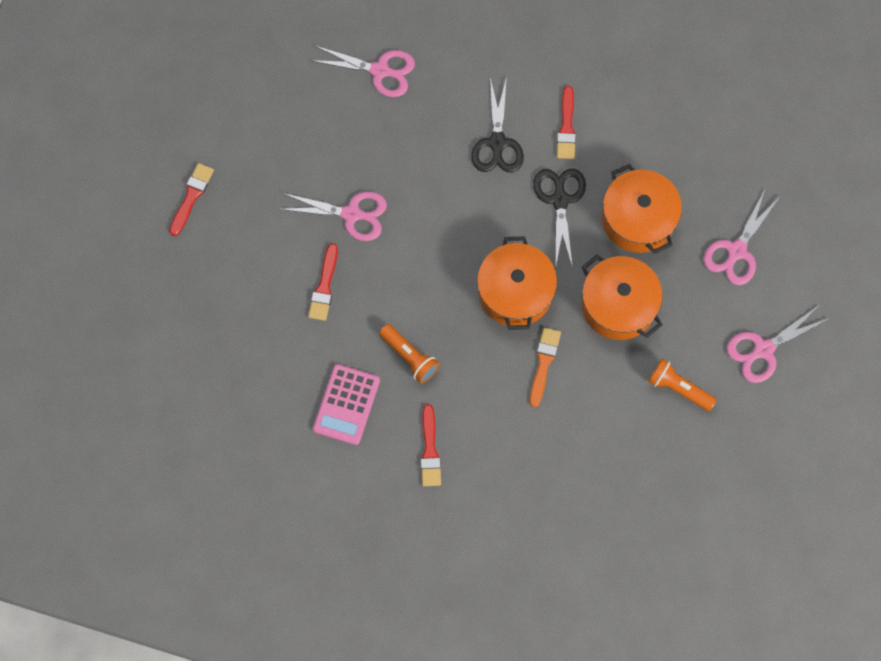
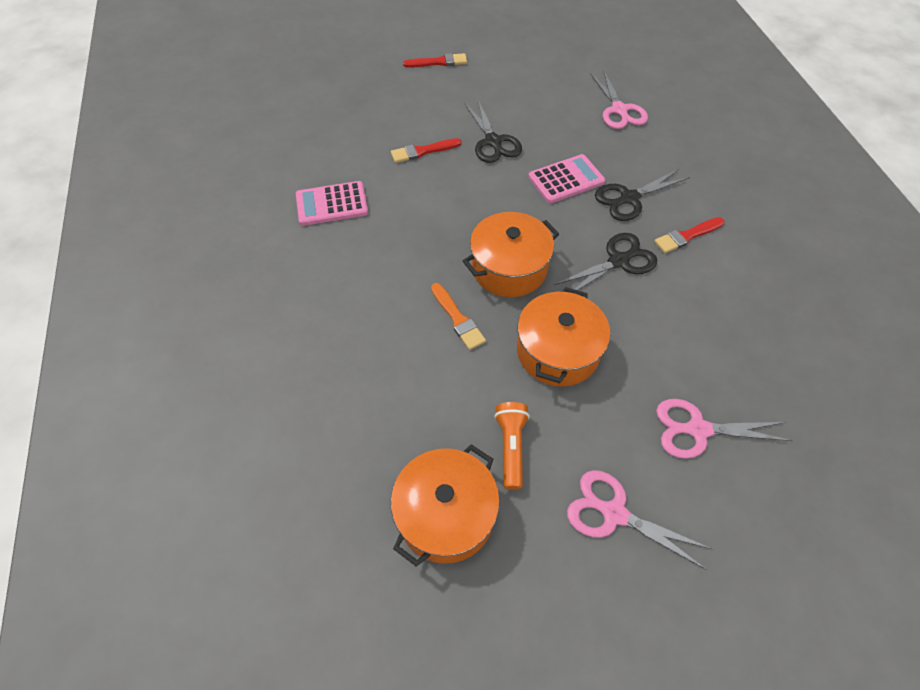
camera: 60 degrees right, 15 degrees down
pink scissors [279,192,387,241] -> black scissors [465,100,522,163]
orange flashlight [379,324,440,384] -> none
red brush [421,404,441,486] -> none
orange brush [530,327,561,407] -> orange brush turned 75 degrees clockwise [431,283,486,350]
orange pot [602,164,682,254] -> orange pot moved to [391,444,500,566]
none -> pink calculator [528,154,605,204]

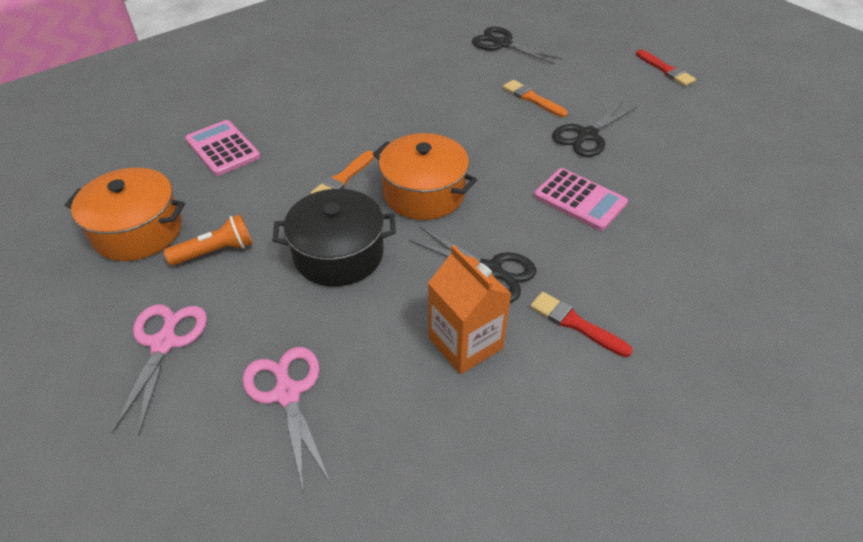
camera: 65 degrees right, 10 degrees down
pink calculator [296,181,368,226] -> pink calculator moved to [185,120,261,176]
red brush [391,138,462,163] -> orange brush [503,80,568,117]
orange pot [517,287,610,387] -> black pot [273,189,396,287]
pink scissors [590,70,648,129] -> none
black scissors [595,169,690,221] -> black scissors moved to [472,27,562,65]
none -> orange carton [428,245,511,374]

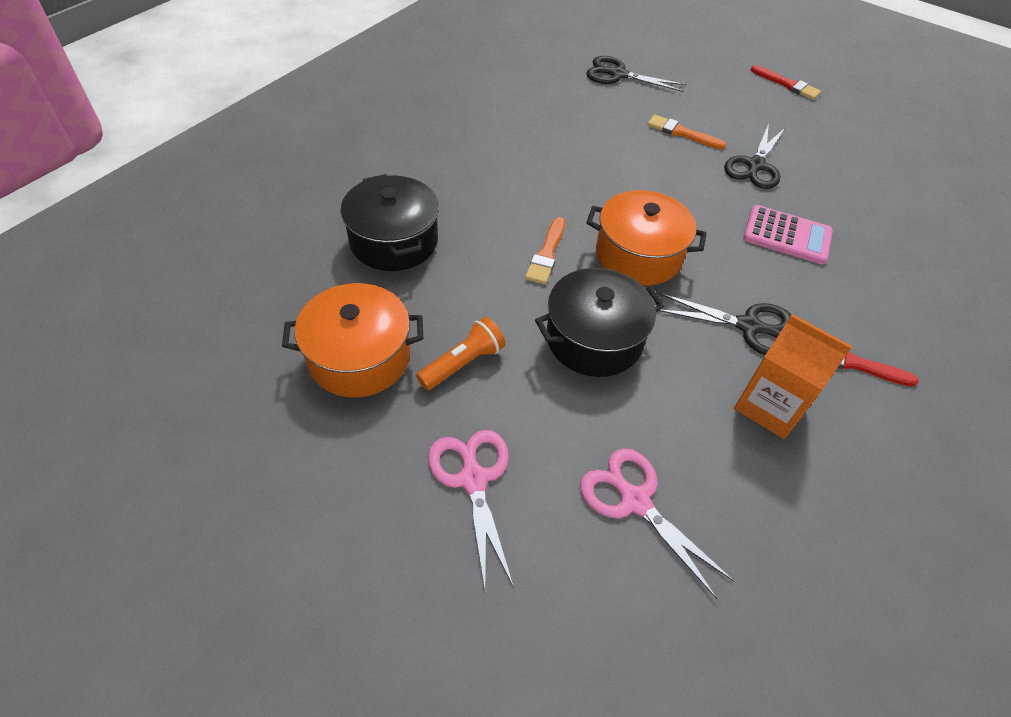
camera: 20 degrees left, 5 degrees up
pink calculator [185,120,261,176] -> black pot [341,174,439,271]

